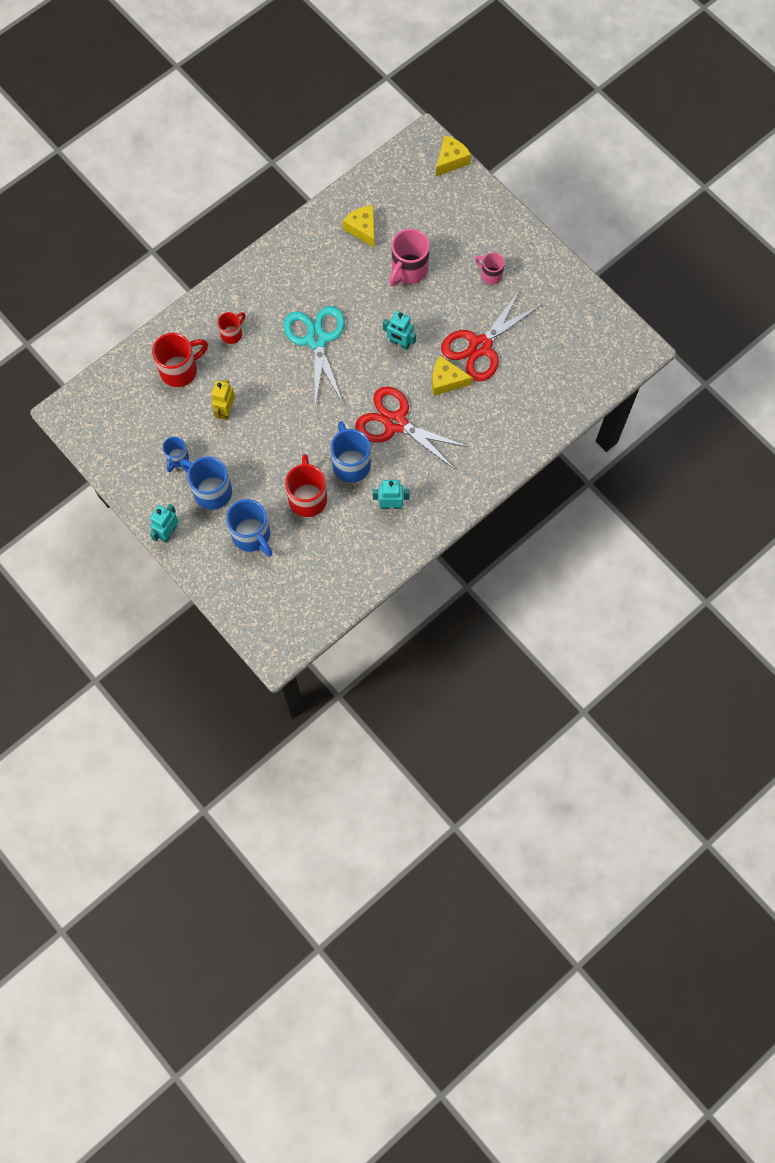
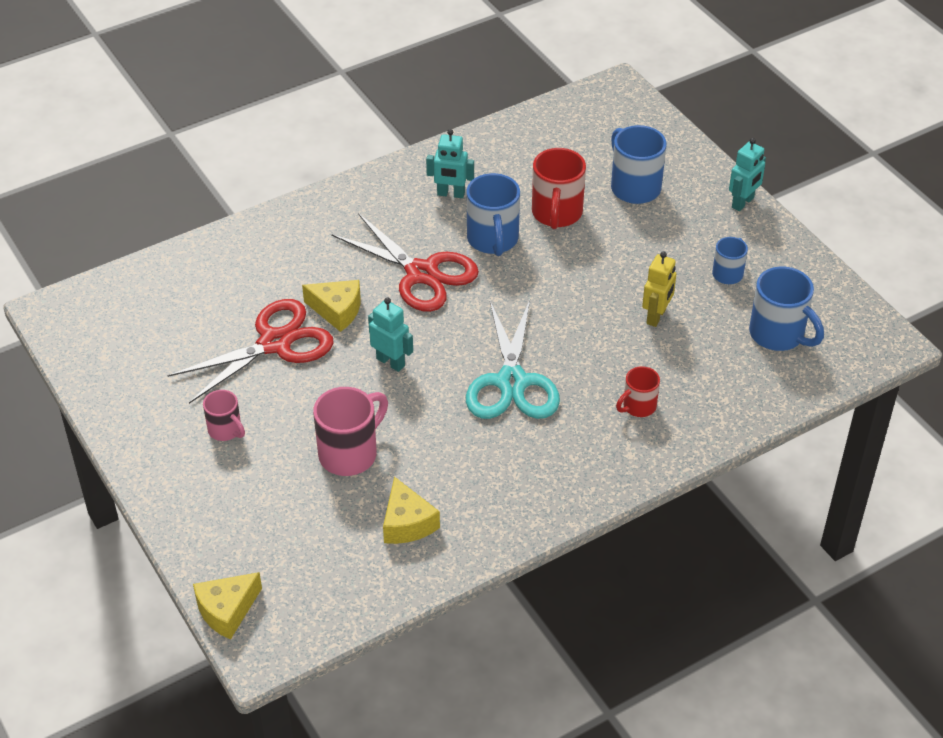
camera: 170 degrees left, 25 degrees down
red mug [152,333,208,387] -> none
blue mug [180,456,232,510] -> blue mug moved to [749,266,824,351]

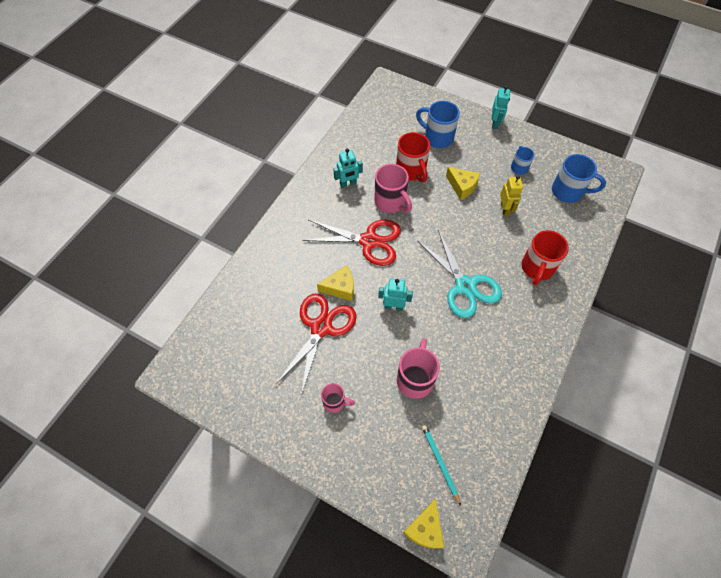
camera: 30 degrees left, 15 degrees up
yellow cheese [383,477,440,544] -> yellow cheese moved to [446,167,480,200]
blue mug [467,173,520,256] -> pink mug [374,164,412,213]
red mug [616,366,660,417] -> red mug [521,230,569,286], size x1.71
none -> turquoise pencil [422,425,461,506]

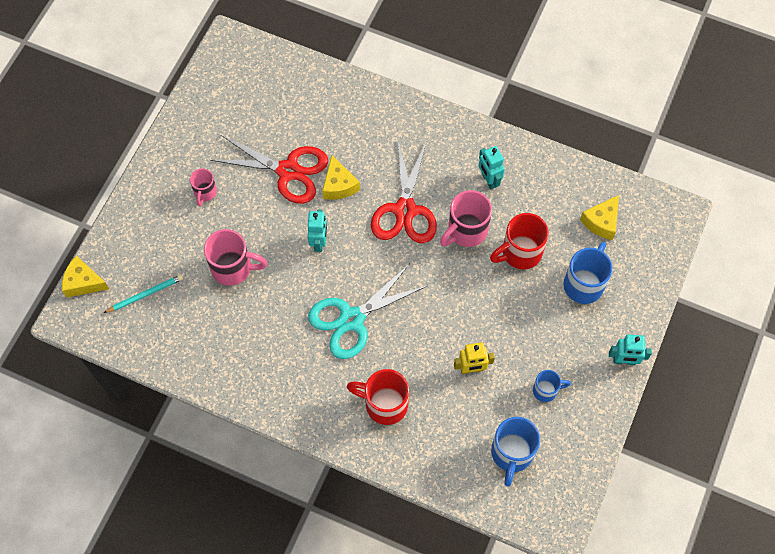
camera: 85 degrees right, 5 degrees up
yellow cheese [446,167,480,200] -> yellow cheese moved to [580,195,619,240]

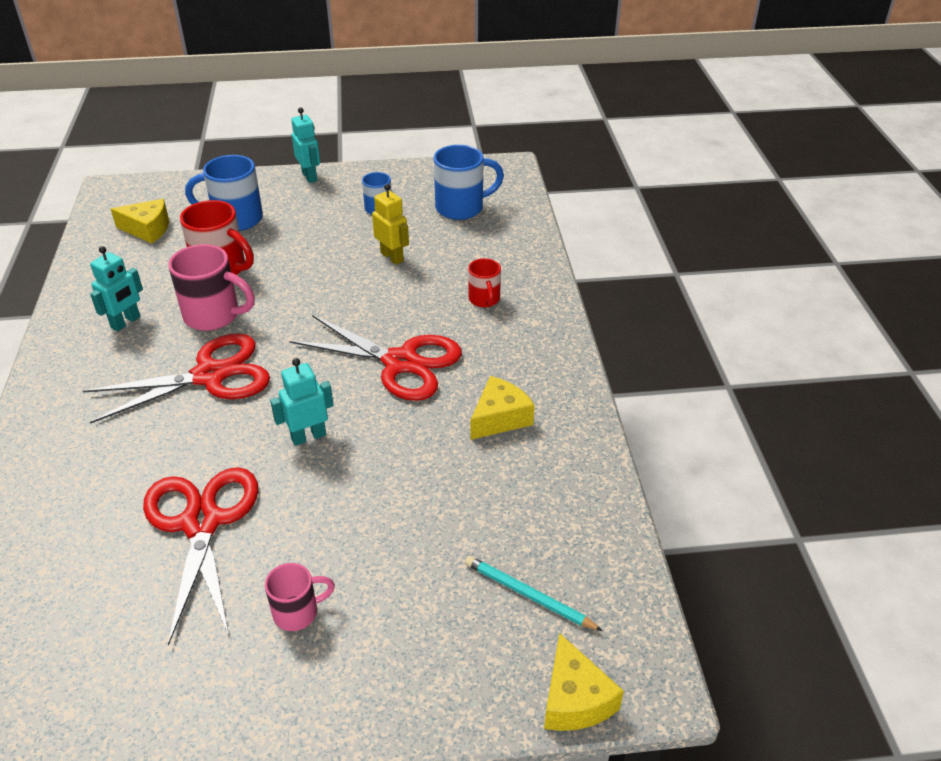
camera: 120 degrees left, 25 degrees down
pink mug [204,229,268,286] -> none
turquoise scissors [308,264,427,359] -> red scissors [289,315,462,401]
yellow cheese [322,155,360,200] -> yellow cheese moved to [471,376,535,440]
red mug [347,369,409,425] -> red mug [468,258,501,307], size x0.59

